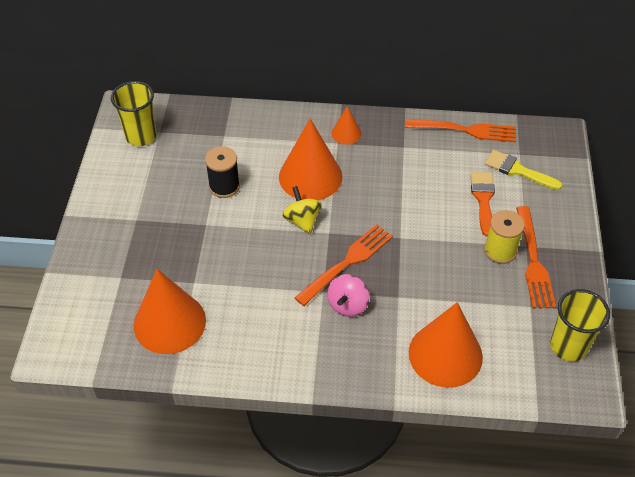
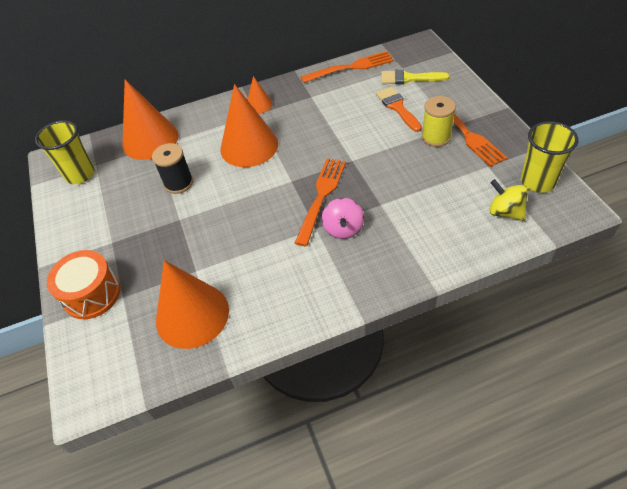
camera: 20 degrees left, 0 degrees up
yellow spinning top [283,186,322,234] -> yellow spinning top moved to [489,179,528,221]
orange cone [409,302,483,388] -> orange cone moved to [122,79,179,160]
none -> orange drum [47,250,121,319]

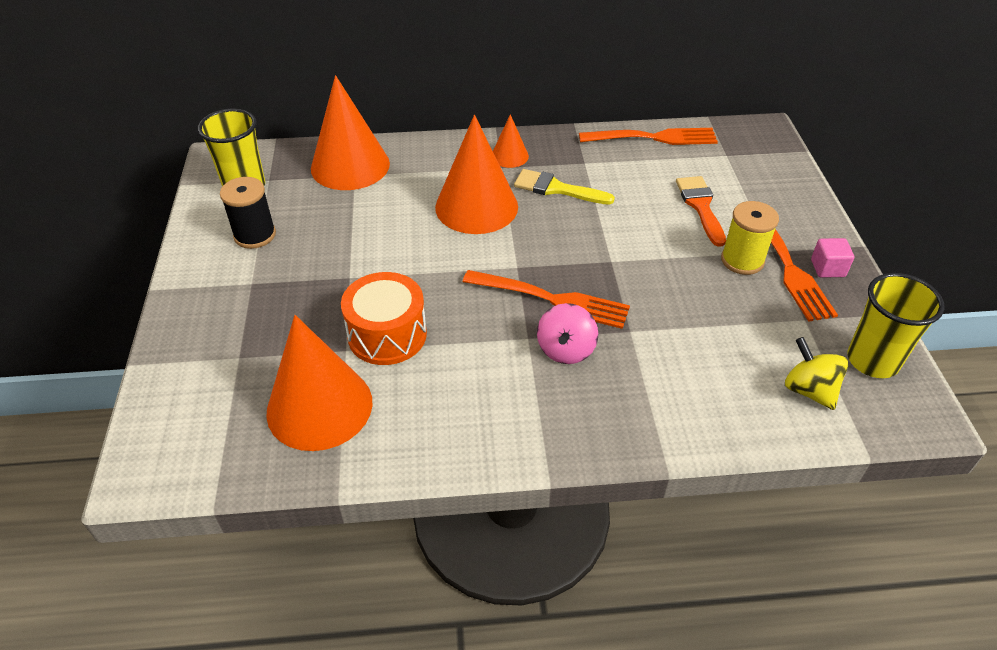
camera: 10 degrees right, 5 degrees down
orange drum [47,250,121,319] -> orange drum moved to [341,272,427,365]
black spool [152,143,193,194] -> black spool moved to [220,177,276,249]
orange fork [295,158,346,246] -> orange fork turned 75 degrees clockwise [463,270,630,329]
yellow brush [381,69,449,85] -> yellow brush moved to [514,169,615,205]
none -> pink cube [811,238,854,277]

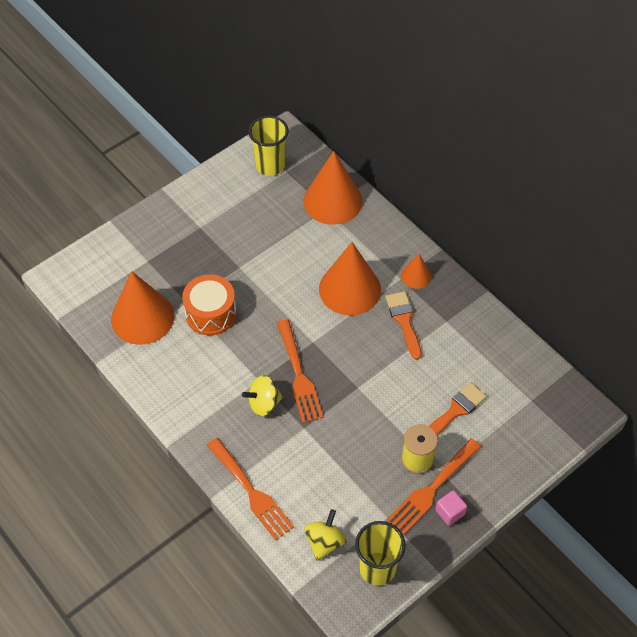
camera: 55 degrees right, 10 degrees up
black spool [220,177,276,249] -> none
yellow brush [514,169,615,205] -> orange brush [385,291,422,360]
pink spinning top [537,303,598,364] -> yellow spinning top [242,375,283,416]
orange fork [579,128,718,145] -> orange fork moved to [207,438,294,540]

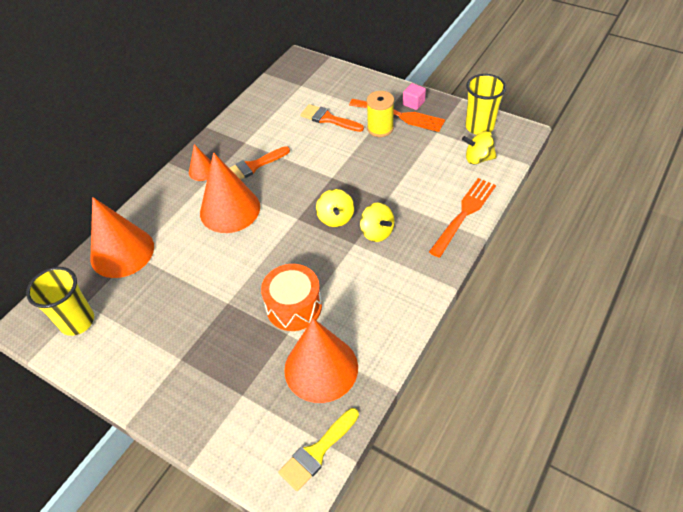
camera: 105 degrees left, 5 degrees down
orange fork [277,319,324,423] -> yellow spinning top [316,189,354,227]
none -> yellow brush [278,408,359,491]

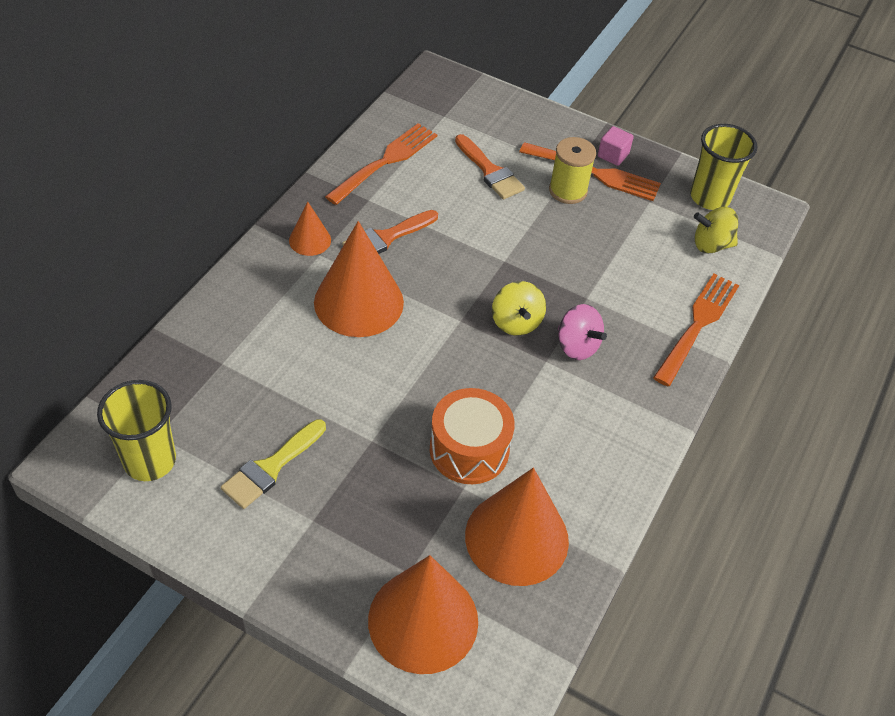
camera: 10 degrees left, 0 degrees up
orange cone [91,197,154,278] -> orange cone moved to [368,555,478,674]
yellow brush [278,408,359,491] -> yellow brush moved to [221,419,326,509]
orange brush [300,104,364,132] -> orange brush turned 150 degrees counterclockwise [455,134,525,199]
yellow spinning top [360,203,395,242] -> pink spinning top [558,304,607,360]
none -> orange fork [325,123,437,205]

